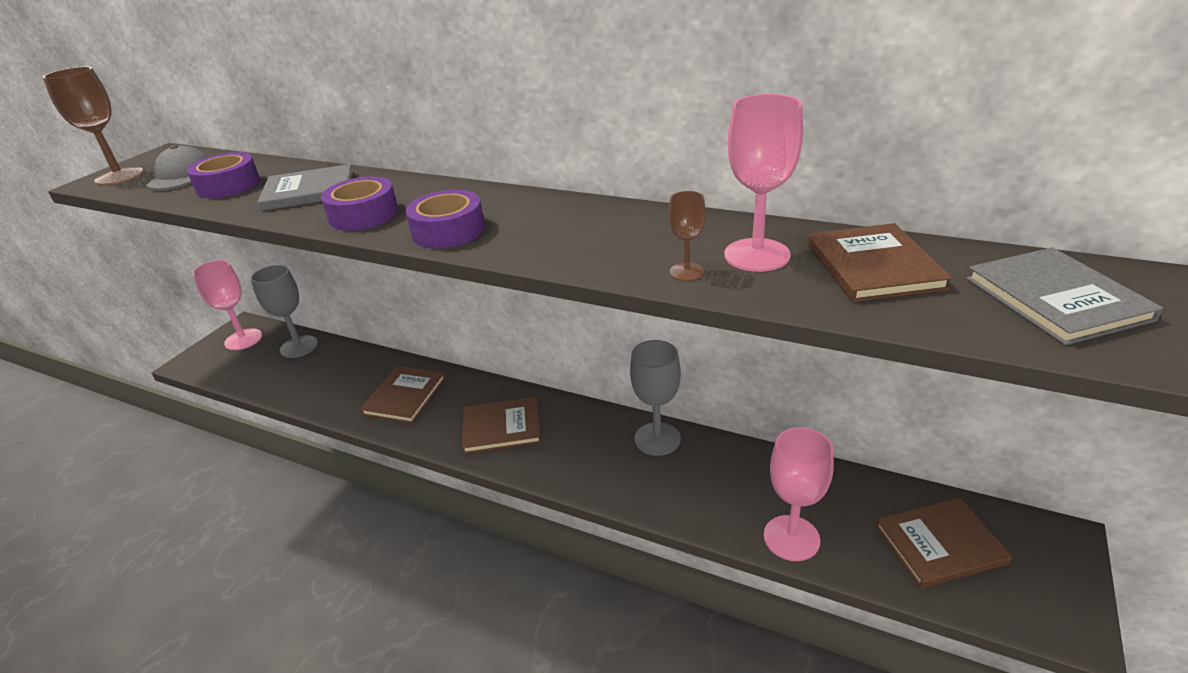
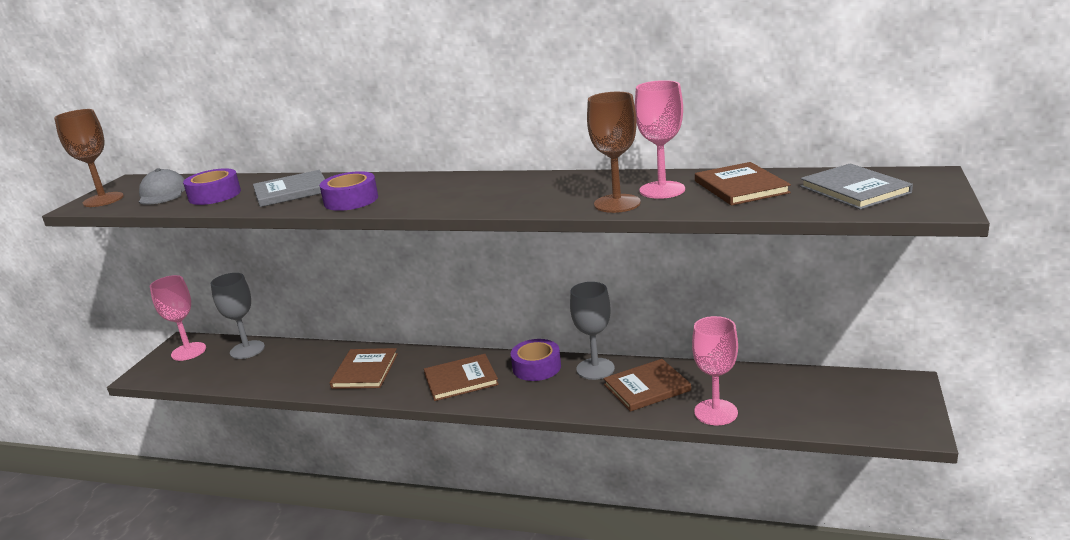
camera: 10 degrees left, 10 degrees down
purple tape [405,190,485,249] -> purple tape moved to [510,339,561,381]
brown goblet [669,191,706,281] -> brown goblet [587,92,641,213], size x1.92
brown book [875,498,1013,588] -> brown book moved to [603,359,691,412]

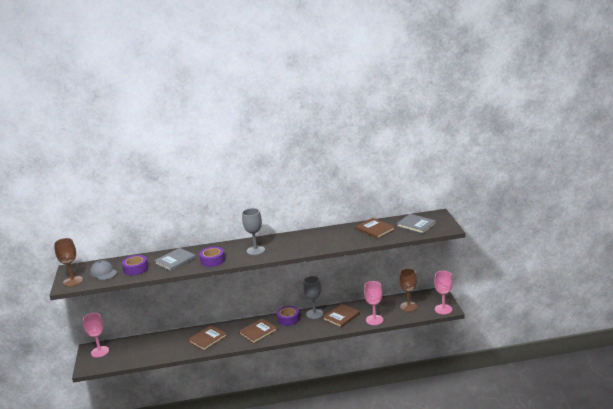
camera: 25 degrees left, 0 degrees up
grey goblet [211,273,265,359] -> grey goblet moved to [242,208,265,255]
brown book [330,348,398,389] -> brown book turned 60 degrees clockwise [188,325,227,351]
brown goblet [587,92,641,213] -> brown goblet moved to [399,268,417,312]
pink goblet [635,80,685,199] -> pink goblet moved to [434,271,453,315]

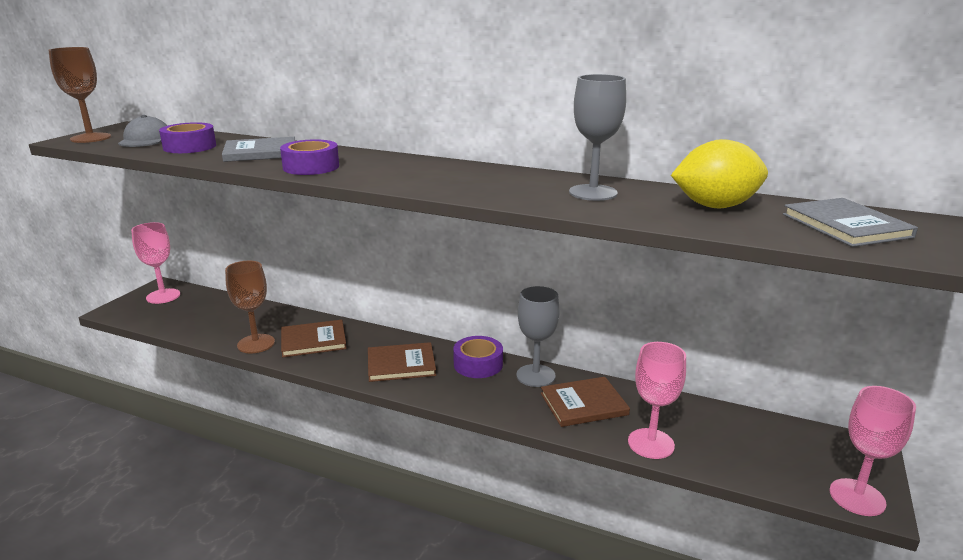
camera: 30 degrees right, 0 degrees up
grey goblet [242,208,265,255] -> grey goblet moved to [569,74,626,201]
brown book [355,218,395,239] -> yellow lemon [671,139,768,209]
brown goblet [399,268,417,312] -> brown goblet moved to [225,261,275,353]

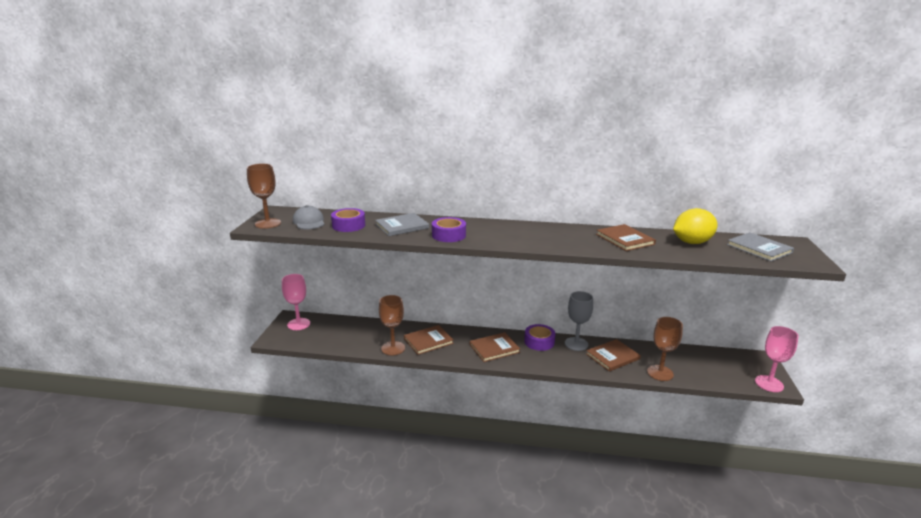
camera: 15 degrees left, 0 degrees up
grey goblet [569,74,626,201] -> brown book [596,224,656,251]
pink goblet [628,342,686,459] -> brown goblet [647,317,683,381]

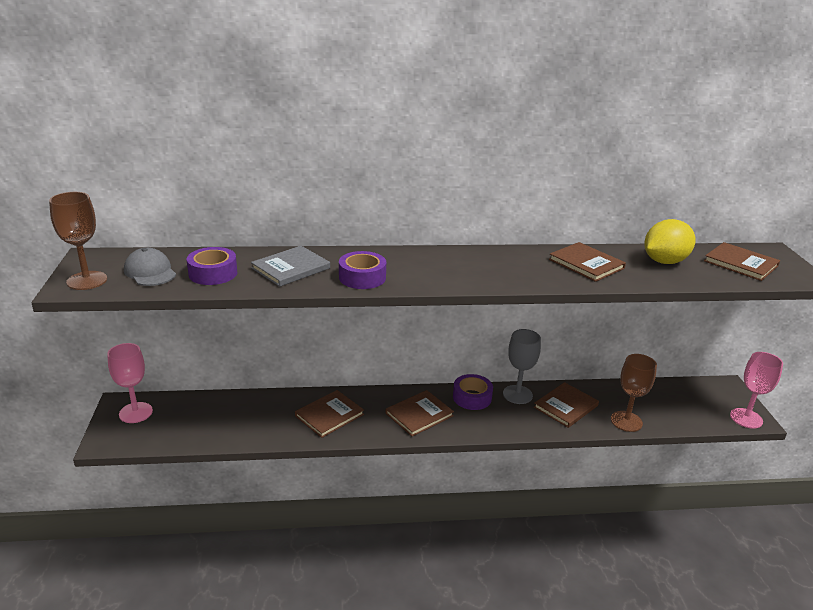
camera: 15 degrees left, 5 degrees up
brown goblet [379,295,405,355] -> none
grey book [727,232,794,261] -> brown book [704,242,780,281]

